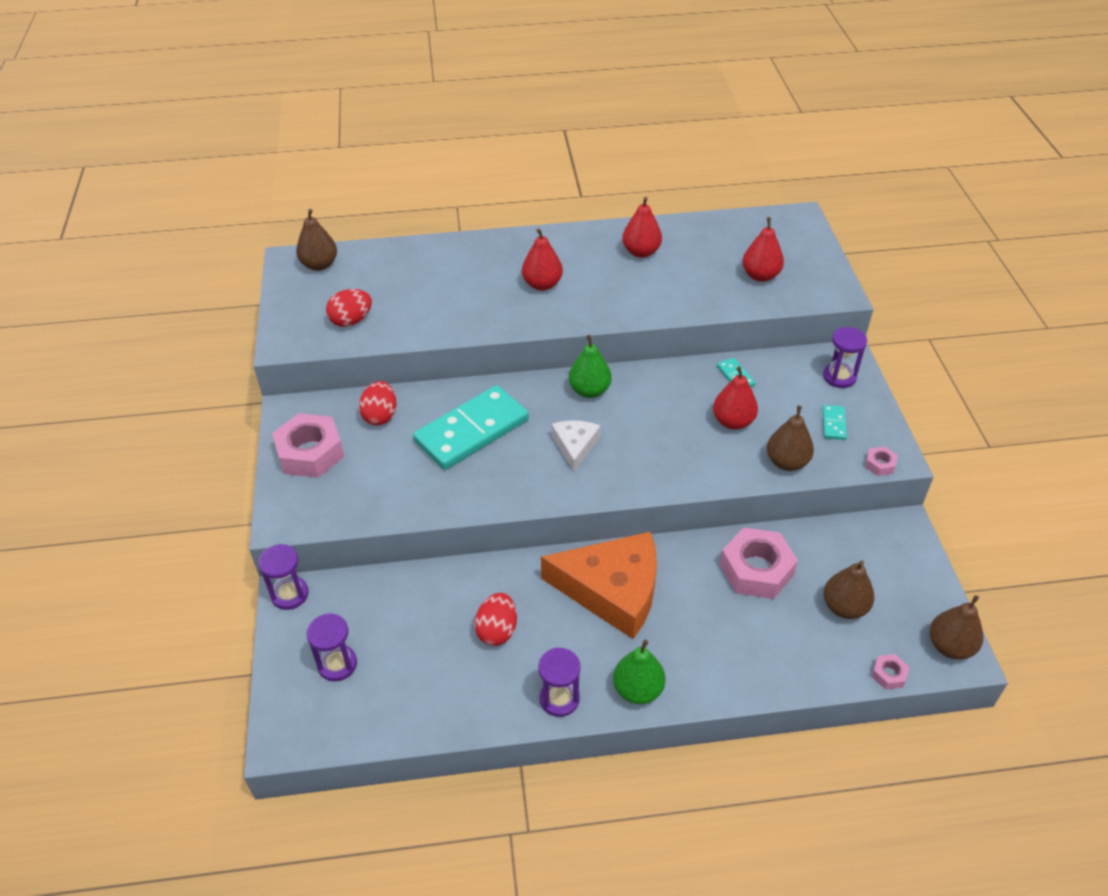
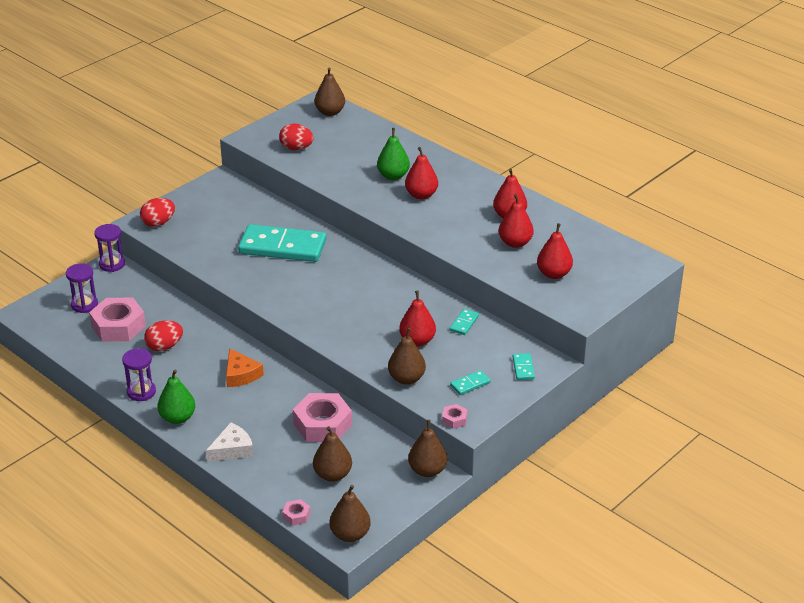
camera: 50 degrees right, 10 degrees down
pink nut [272,413,344,478] -> pink nut moved to [89,298,146,341]
red egg [359,381,396,425] -> red egg moved to [140,198,175,227]
orange cheese [541,532,657,639] -> orange cheese [226,348,264,387], size x0.50
white cheese [552,420,601,472] -> white cheese moved to [206,422,254,462]
green pear [569,335,612,398] -> green pear moved to [377,128,410,180]
purple hourglass [823,327,867,388] -> turquoise domino [513,353,535,380]
none -> brown pear [408,420,447,477]
none -> red pear [499,194,534,248]

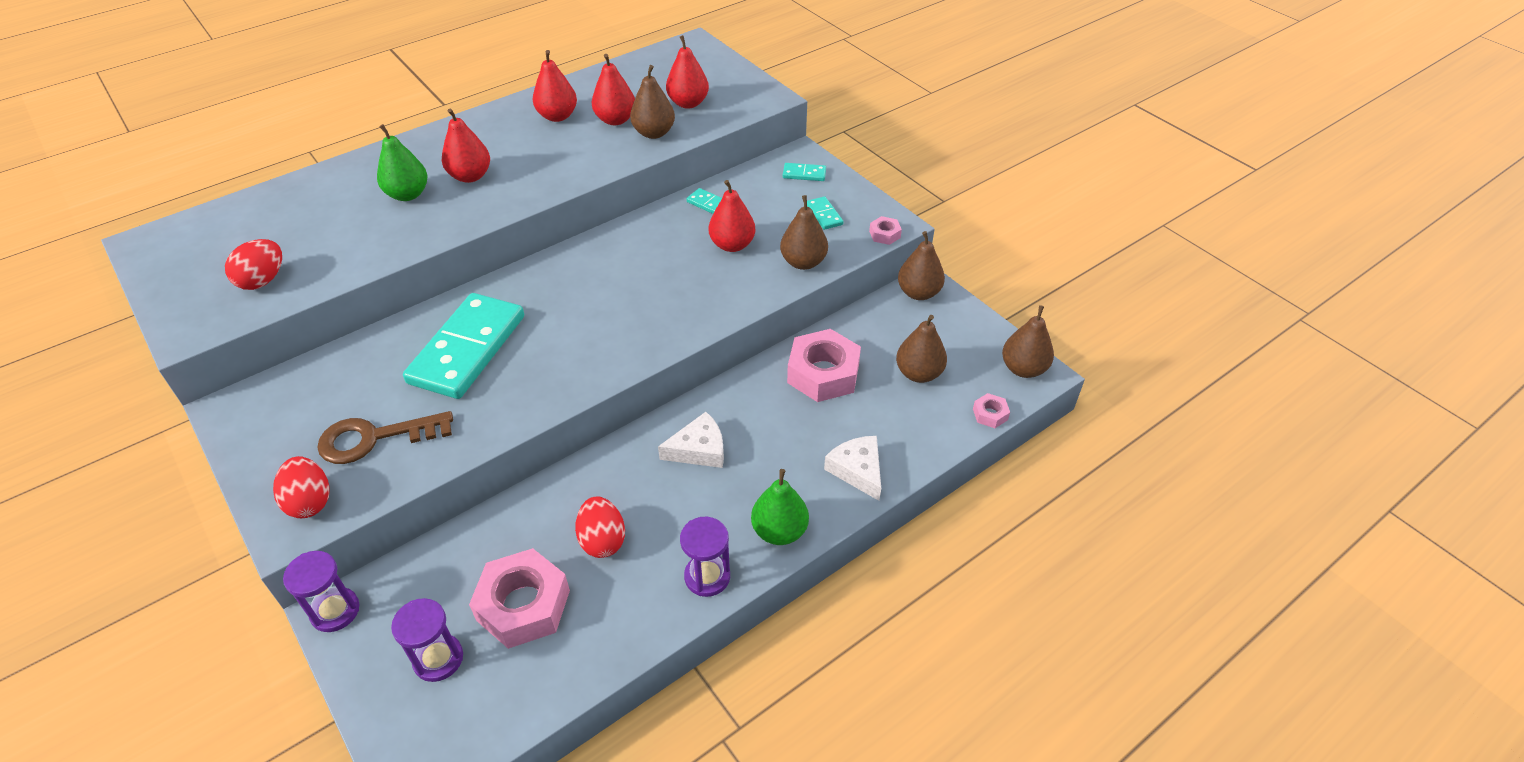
camera: 80 degrees left, 10 degrees up
orange cheese [226,348,264,387] -> white cheese [658,412,724,468]
brown pear [315,68,345,116] -> brown pear moved to [630,65,675,139]
none -> brown key [317,411,453,464]

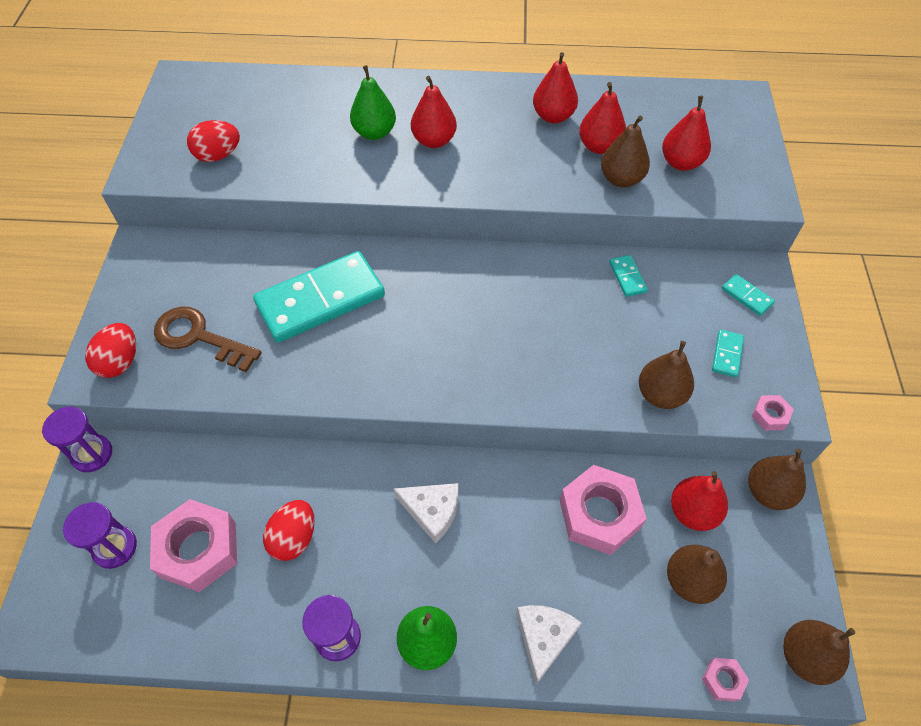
camera: 40 degrees right, 10 degrees up
red pear [709,180,755,252] -> red pear moved to [671,471,728,531]

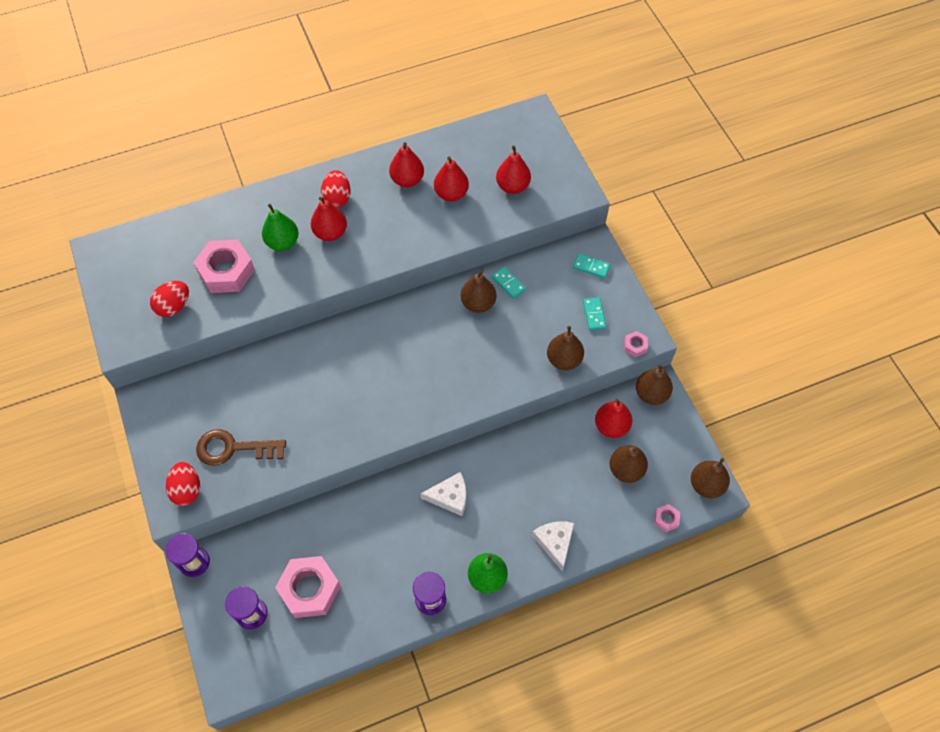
camera: 25 degrees left, 5 degrees up
turquoise domino [253,251,385,343] -> none
red egg [263,500,315,561] -> red egg moved to [321,170,351,208]
pink nut [560,465,647,555] -> pink nut moved to [193,239,255,293]
brown pear [601,116,650,188] -> brown pear moved to [461,270,496,313]

